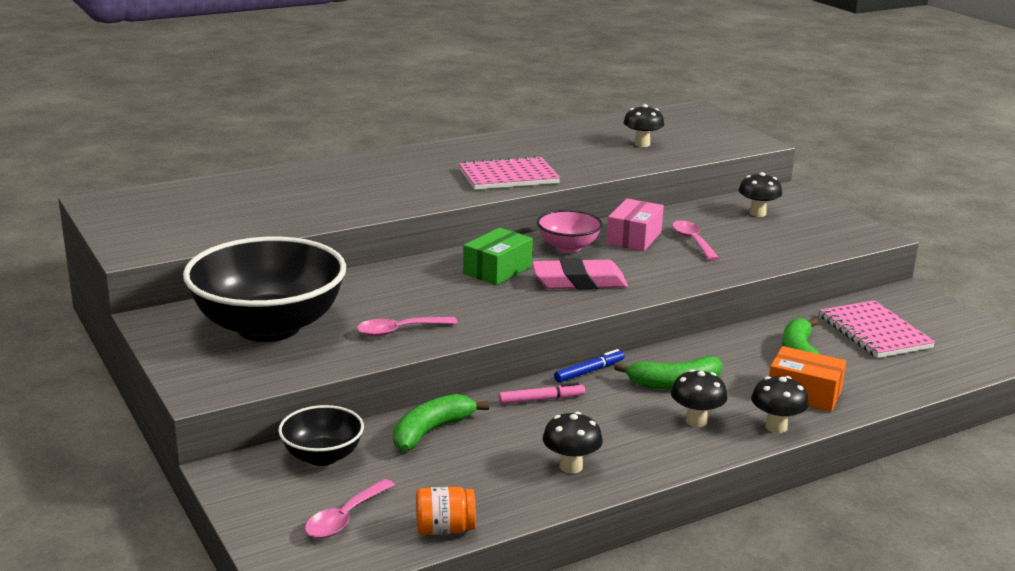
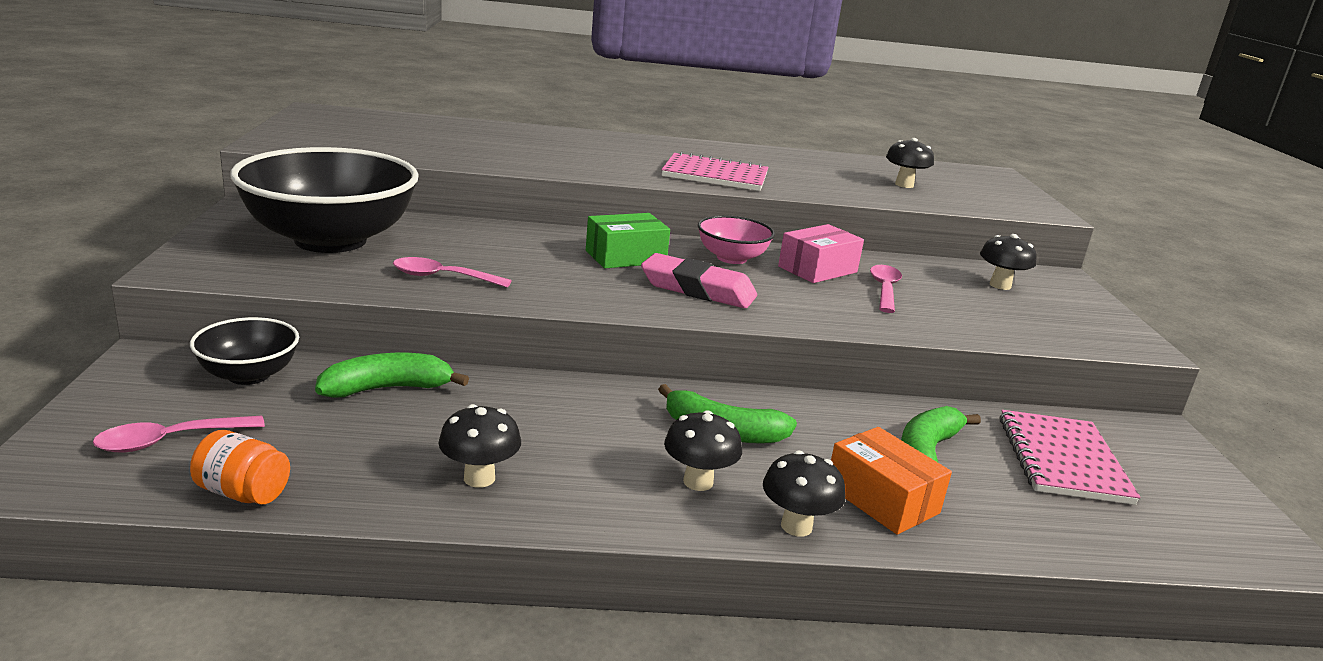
camera: 25 degrees right, 0 degrees up
pink marker [499,382,585,404] -> none
blue marker [554,349,625,383] -> none

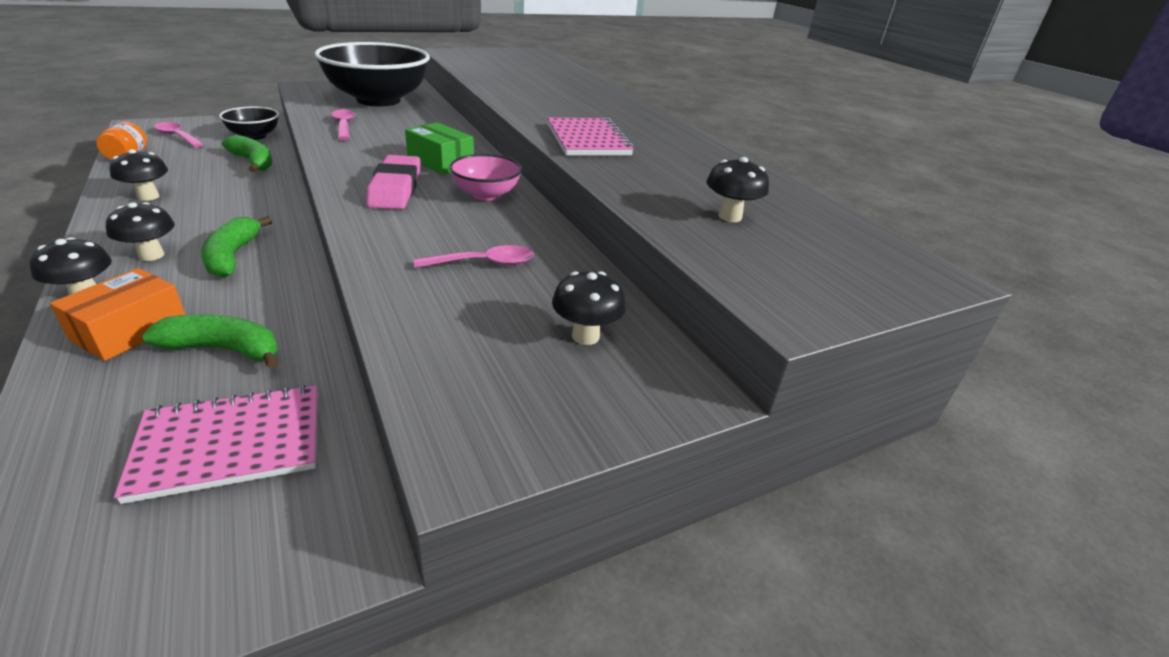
camera: 65 degrees right, 10 degrees up
pink box [778,224,864,283] -> none

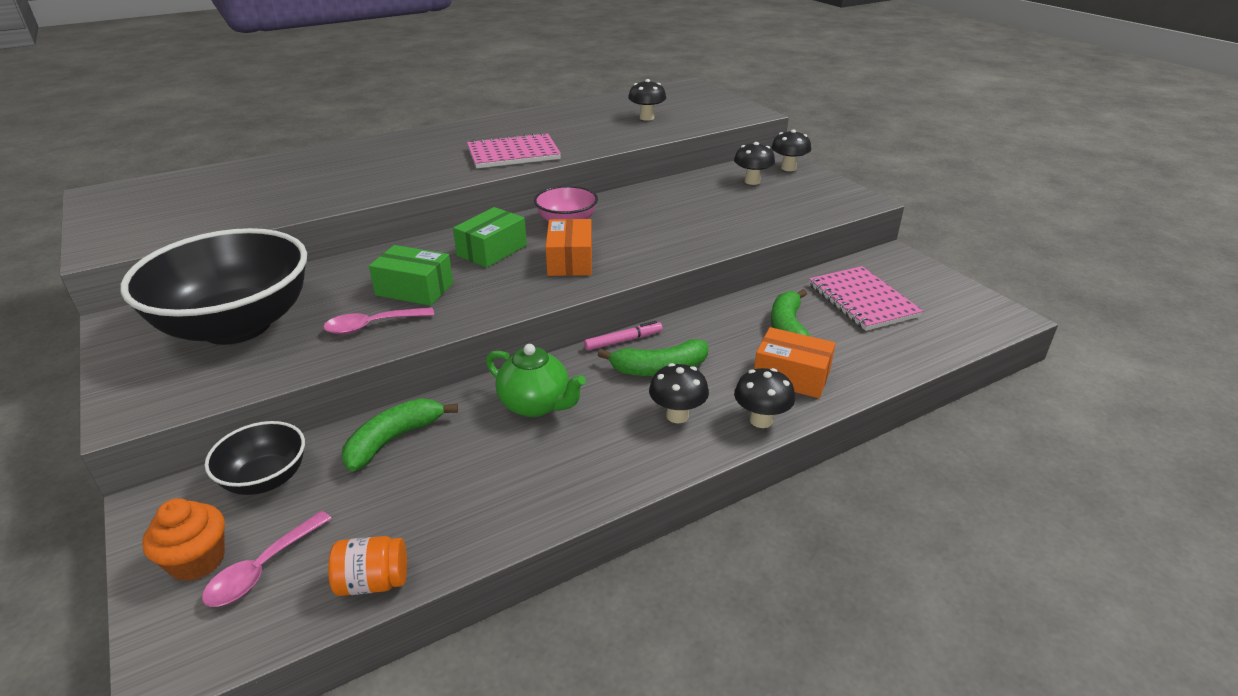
camera: 90 degrees left, 0 degrees up
black mushroom [110,149,168,201] -> black mushroom moved to [771,129,811,171]
pink eraser [366,155,421,209] -> orange box [545,219,592,276]
pink spoon [414,245,534,268] -> none
none -> orange cupcake [142,498,225,581]
none -> green box [369,245,453,306]
none -> green teapot [486,344,586,417]
none -> pink marker [584,321,663,350]

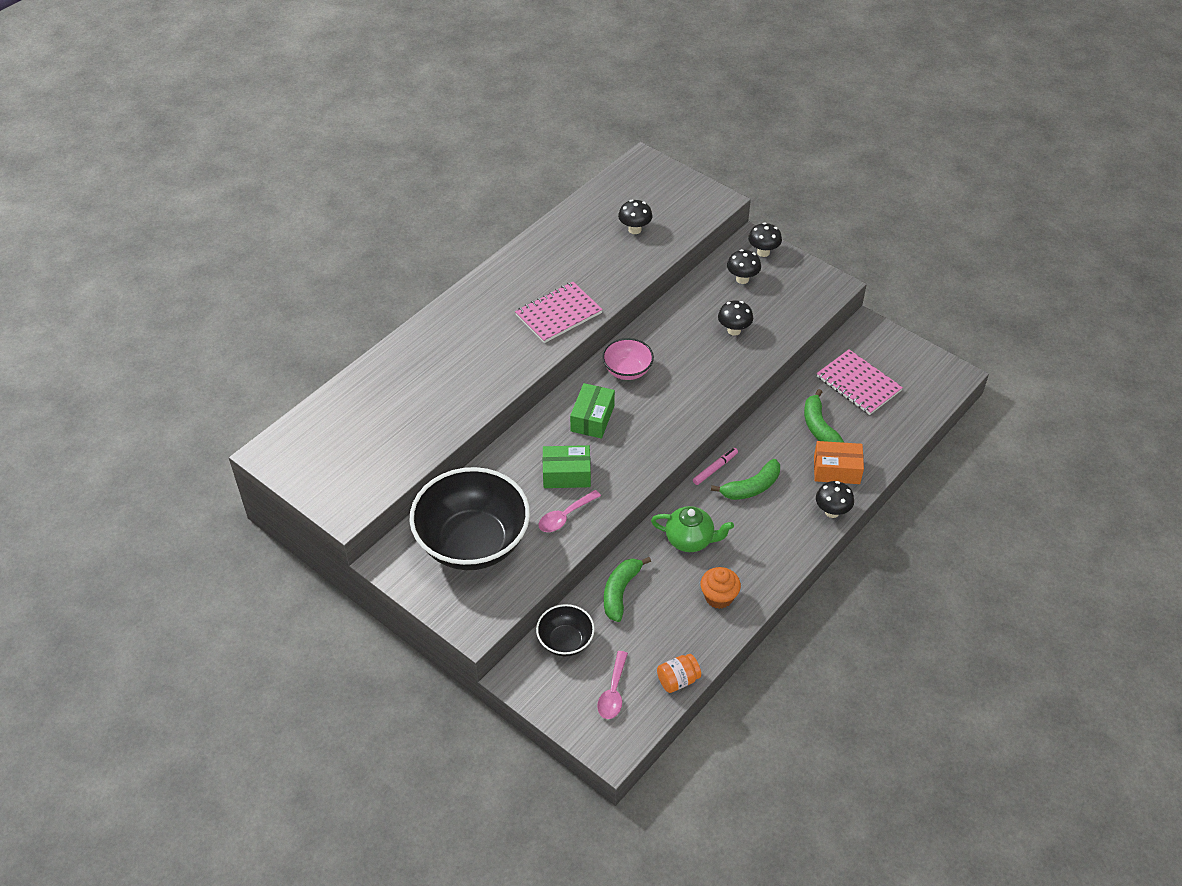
camera: 20 degrees left, 15 degrees up
orange cupcake [142,498,225,581] -> orange cupcake moved to [700,567,741,609]
orange box [545,219,592,276] -> none
black mushroom [649,363,709,423] -> black mushroom moved to [718,300,753,336]

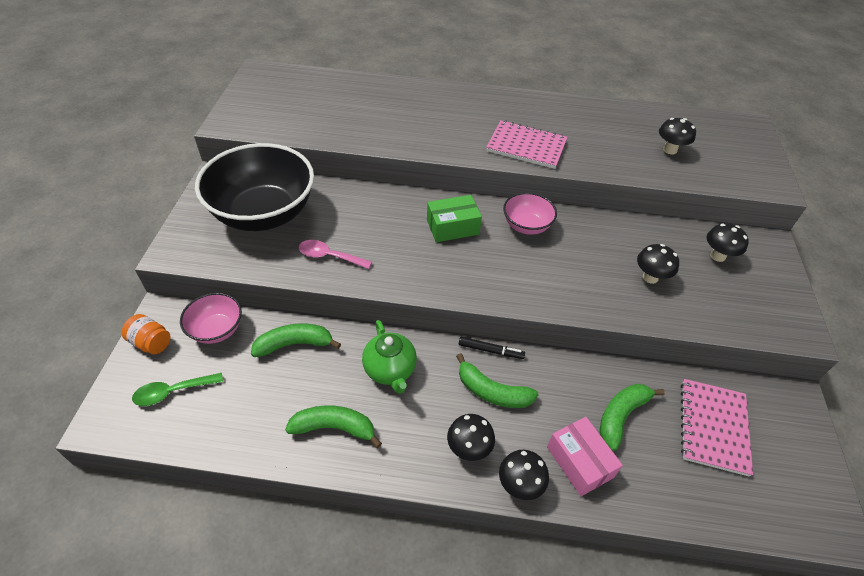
camera: 55 degrees right, 0 degrees up
black bowl [536,604,595,656] -> pink bowl [180,293,242,344]
green box [543,445,591,488] -> none
pink spoon [597,651,628,719] -> green spoon [132,373,223,406]
orange jar [657,654,701,693] -> orange jar moved to [121,314,171,354]
pink marker [693,448,738,485] -> black marker [459,337,525,359]
orange cupcake [700,567,741,609] -> green banana [285,405,382,448]
black mushroom [748,223,782,257] -> black mushroom moved to [447,414,495,461]
orange box [814,441,864,484] -> pink box [547,417,623,496]

